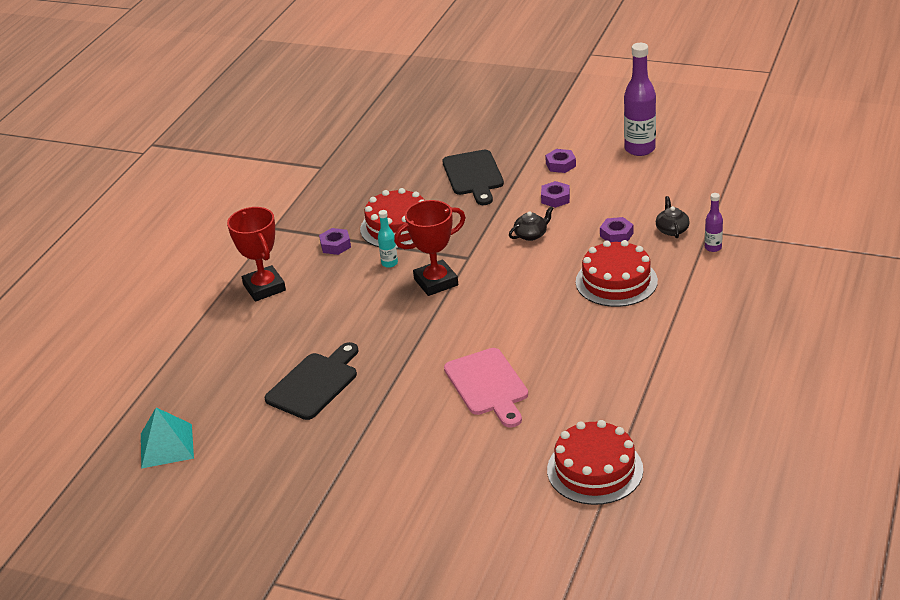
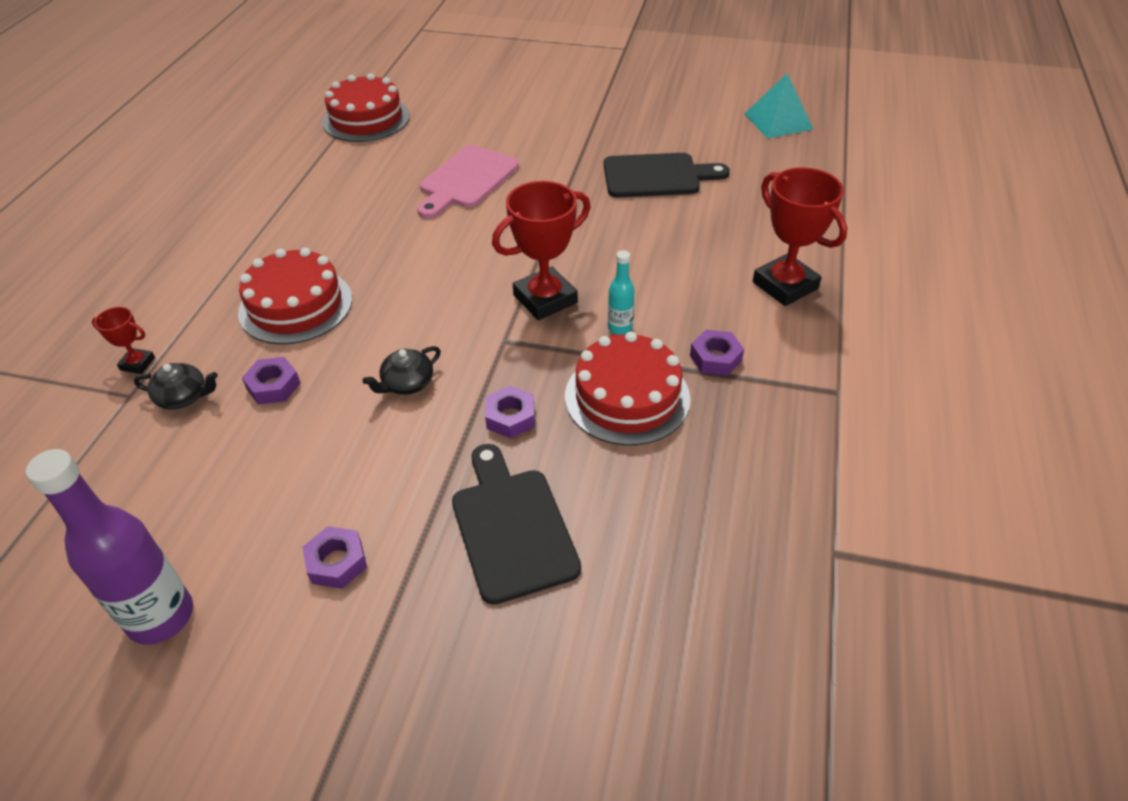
camera: 170 degrees right, 10 degrees up
black cutting board [265,342,358,420] -> black cutting board turned 120 degrees counterclockwise [603,153,730,198]
pink cutting board [444,348,528,428] -> pink cutting board turned 120 degrees counterclockwise [417,145,519,219]
purple nut [541,181,570,208] -> purple nut moved to [485,386,535,439]
black teapot [656,196,690,238] -> black teapot turned 75 degrees counterclockwise [134,363,218,410]
purple bottle [705,193,723,252] -> red trophy [92,307,155,374]

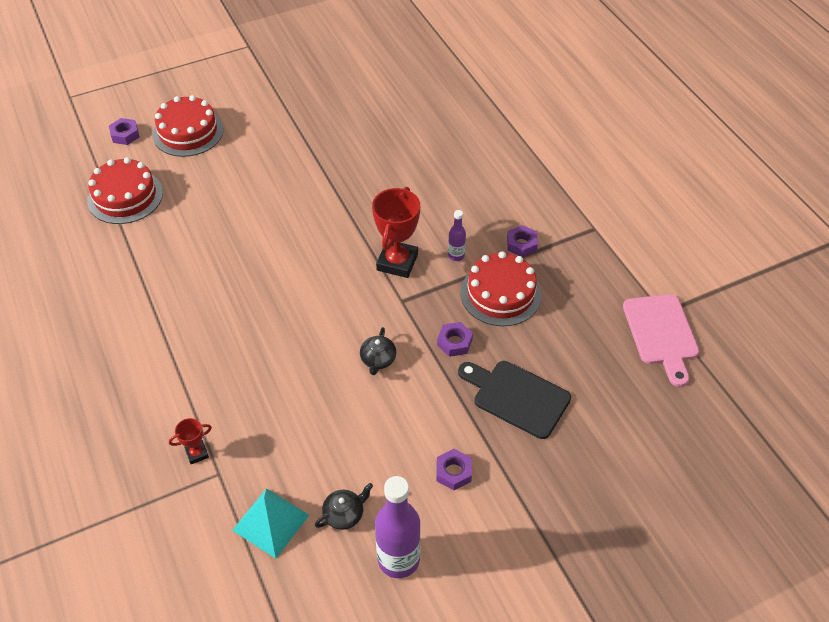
camera: 40 degrees left, 5 degrees up
black teapot [134,363,218,410] -> black teapot moved to [315,483,373,530]
red cake [238,248,352,344] -> red cake moved to [153,95,224,157]
purple nut [242,357,300,405] -> purple nut moved to [109,118,139,145]
pink cutting board [417,145,519,219] -> pink cutting board moved to [623,294,699,387]
black cutting board [603,153,730,198] -> none
turquoise bottle [608,250,635,335] -> purple bottle [448,210,466,261]
turquoise pyramid [744,73,814,138] -> turquoise pyramid moved to [232,488,309,559]
red trophy [753,167,847,306] -> none

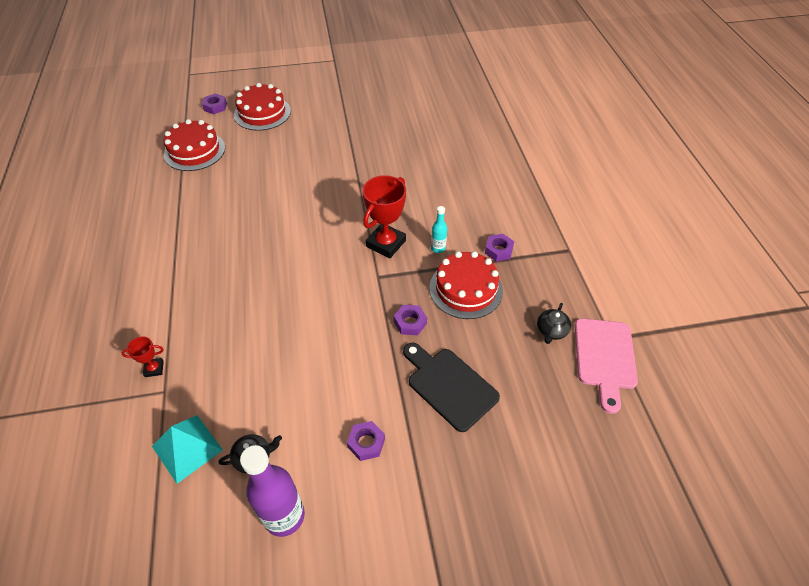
camera: 15 degrees right, 0 degrees up
black teapot [360,327,397,375] -> black teapot moved to [537,303,571,344]
purple bottle [448,210,466,261] -> turquoise bottle [431,206,447,253]

